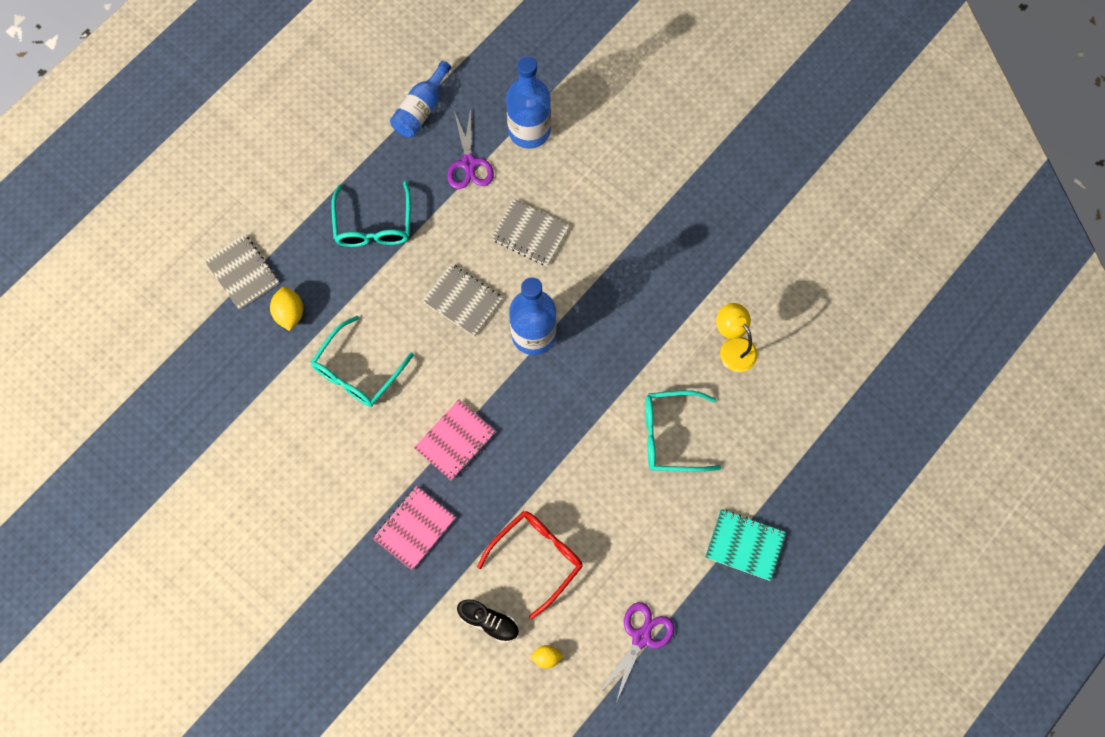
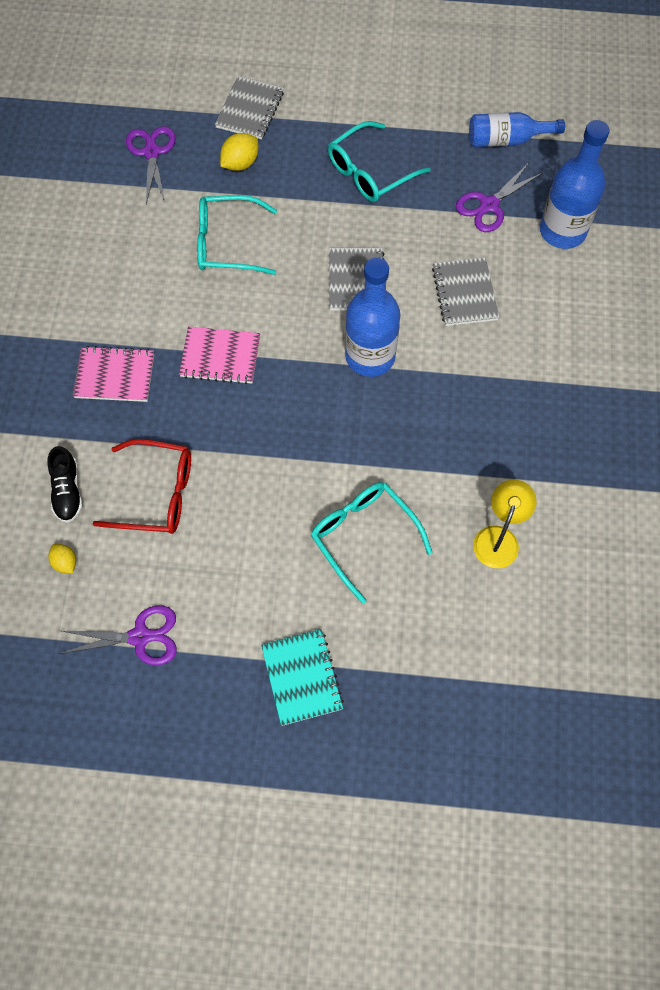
camera: 55 degrees right, 5 degrees down
none -> purple scissors [126,126,176,204]

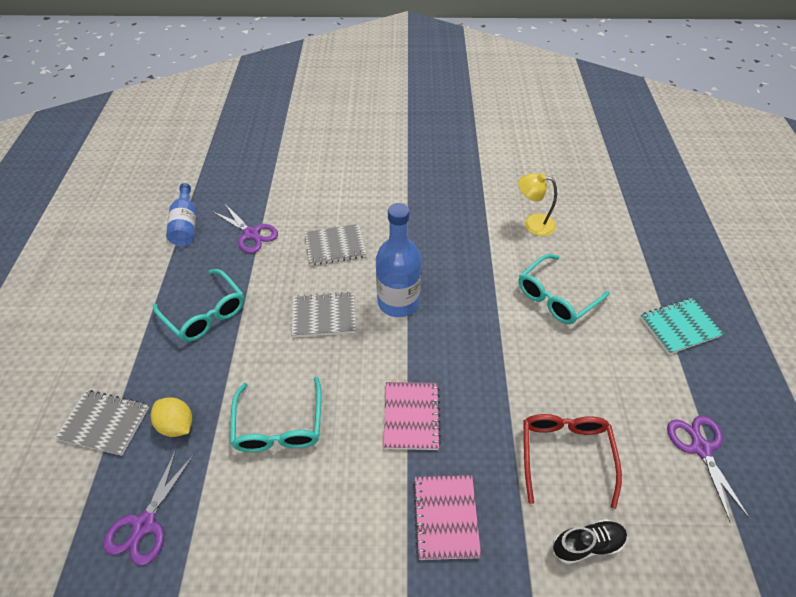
camera: 95 degrees left, 15 degrees down
yellow lemon [48,544,76,573] -> none
purple scissors [126,126,176,204] -> purple scissors turned 60 degrees counterclockwise [103,450,194,566]
blue bottle [540,120,609,249] -> none

